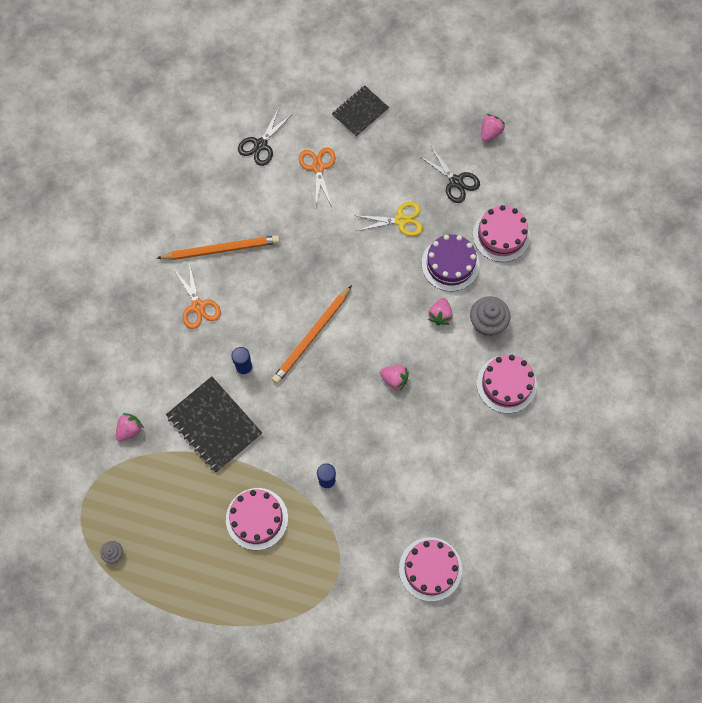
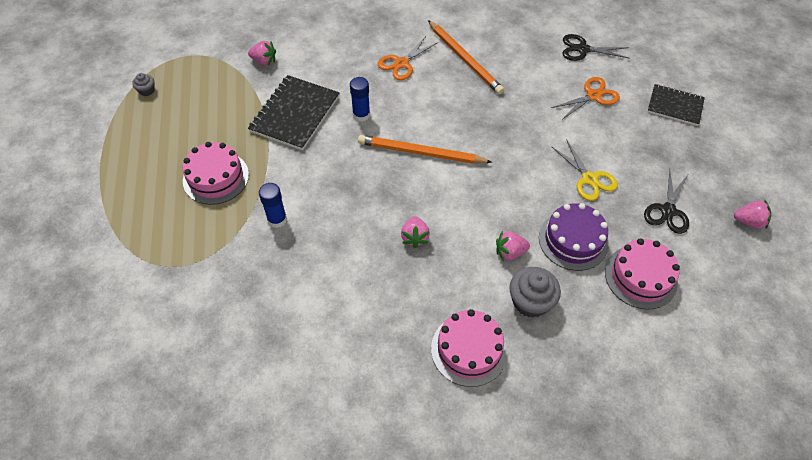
camera: 65 degrees right, 15 degrees down
pink cake [399,537,462,601] -> none

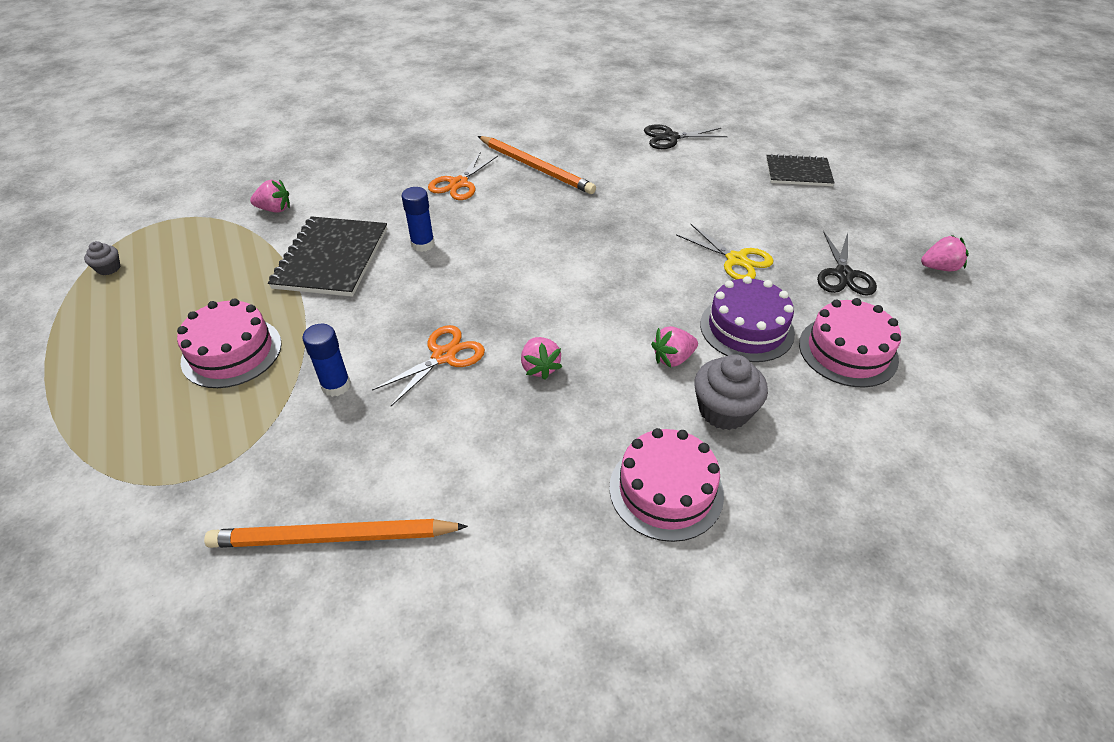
camera: 15 degrees left, 10 degrees down
orange pencil [358,135,492,164] -> orange pencil moved to [204,519,468,548]
orange scissors [551,77,620,120] -> orange scissors moved to [372,325,485,406]

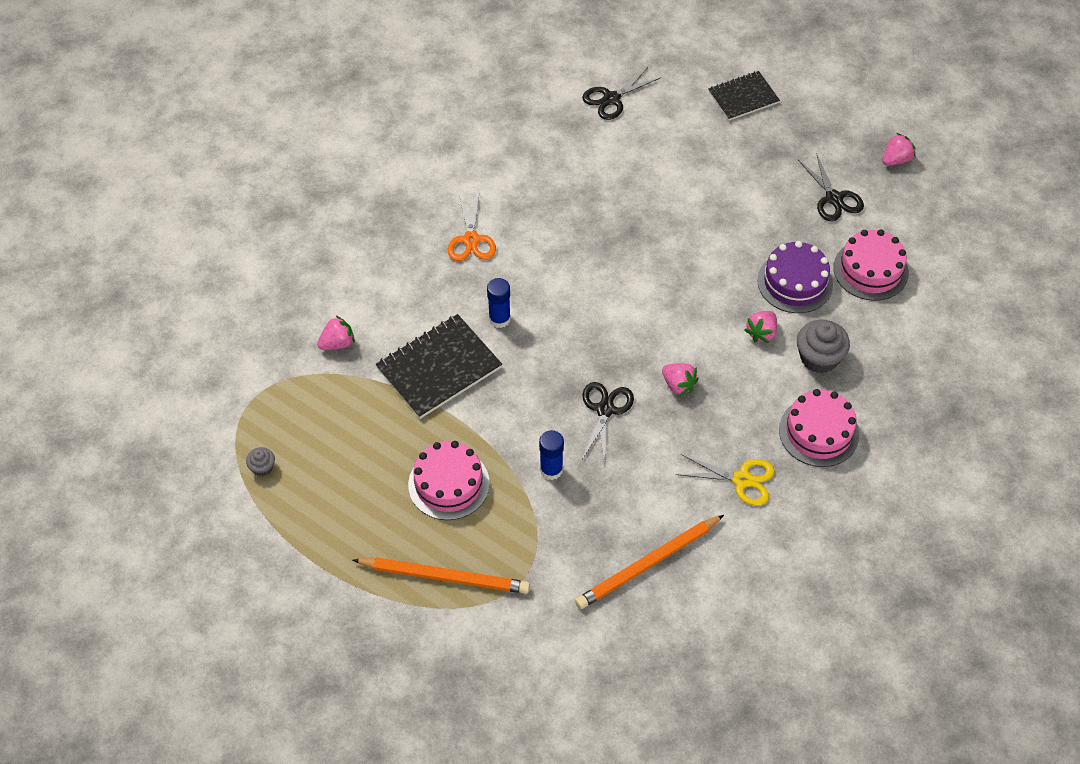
camera: 30 degrees left, 10 degrees up
black notebook [268,216,387,297] -> black notebook turned 75 degrees clockwise [376,314,502,419]
orange scissors [372,325,485,406] -> black scissors [582,382,634,464]
orange pencil [478,136,596,194] -> orange pencil moved to [353,557,530,594]
yellow scissors [676,224,774,280] -> yellow scissors moved to [676,454,775,506]

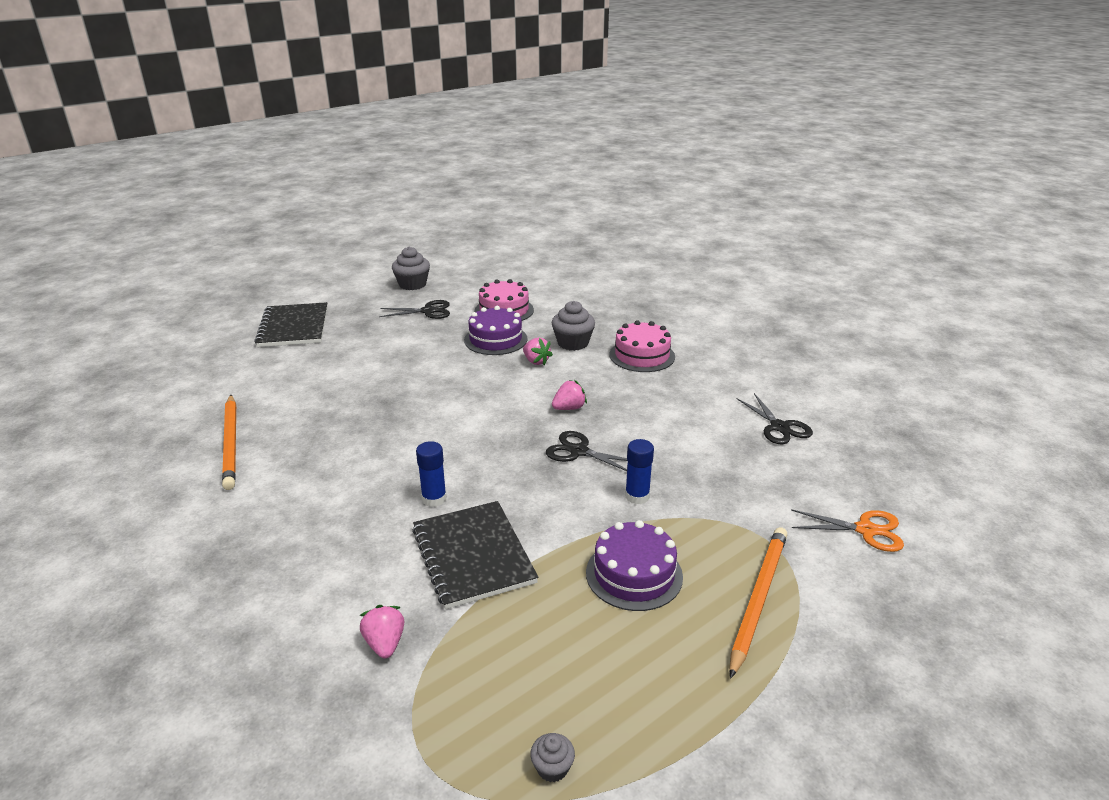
camera: 75 degrees left, 25 degrees down
pink cake [408,441,490,520] -> purple cake [586,520,683,611]
orange scissors [448,192,496,261] -> orange scissors moved to [791,509,904,552]
orange pencil [575,515,724,609] -> orange pencil moved to [222,395,236,490]
black scissors [582,67,660,120] -> black scissors moved to [736,393,813,444]
yellow scissors [676,454,775,506] -> none
black notebook [708,71,780,121] -> black notebook [254,302,328,347], size x1.56
pink strawberry [882,133,915,165] -> grey cupcake [392,247,430,290]

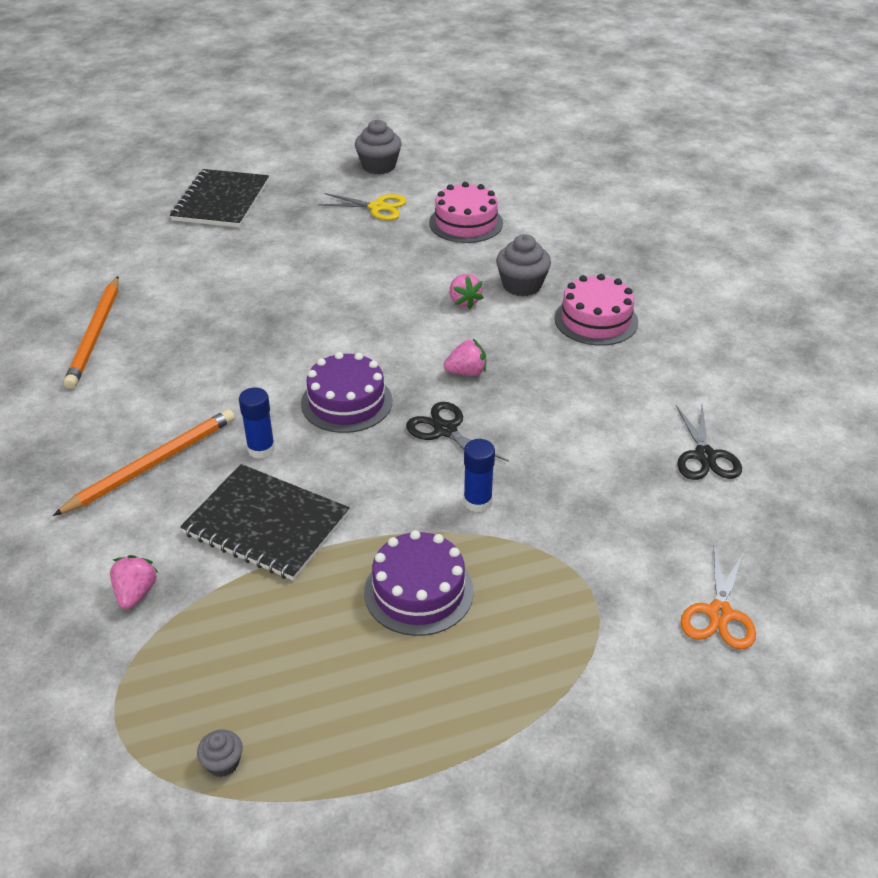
camera: 20 degrees right, 10 degrees up
black scissors [379,300,450,319] -> yellow scissors [318,193,407,220]
black notebook [412,501,538,609] -> black notebook turned 60 degrees counterclockwise [180,464,350,581]
purple cake [464,306,528,355] -> purple cake moved to [301,352,392,433]
orange pencil [729,527,787,679] -> orange pencil moved to [53,409,235,516]
orange scissors [791,509,904,552] -> orange scissors turned 75 degrees clockwise [680,547,756,650]

